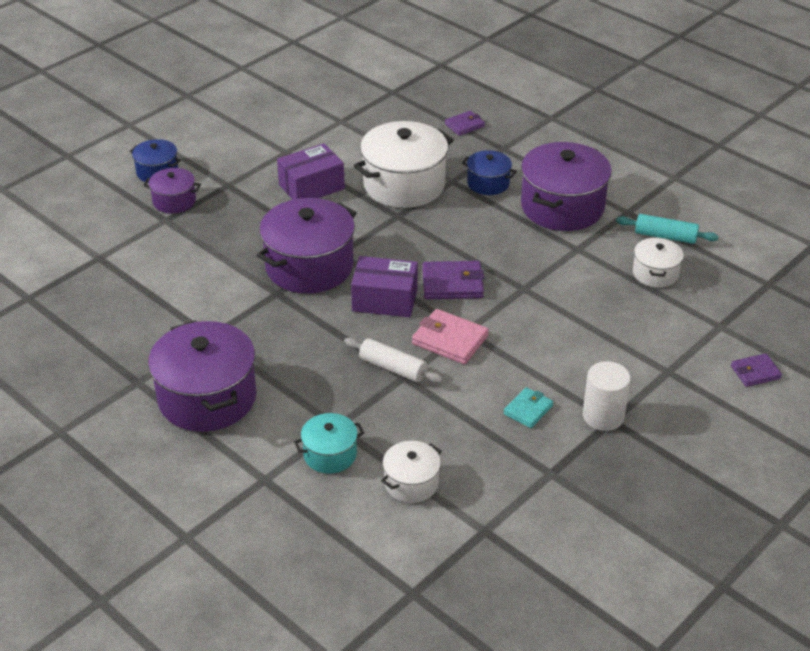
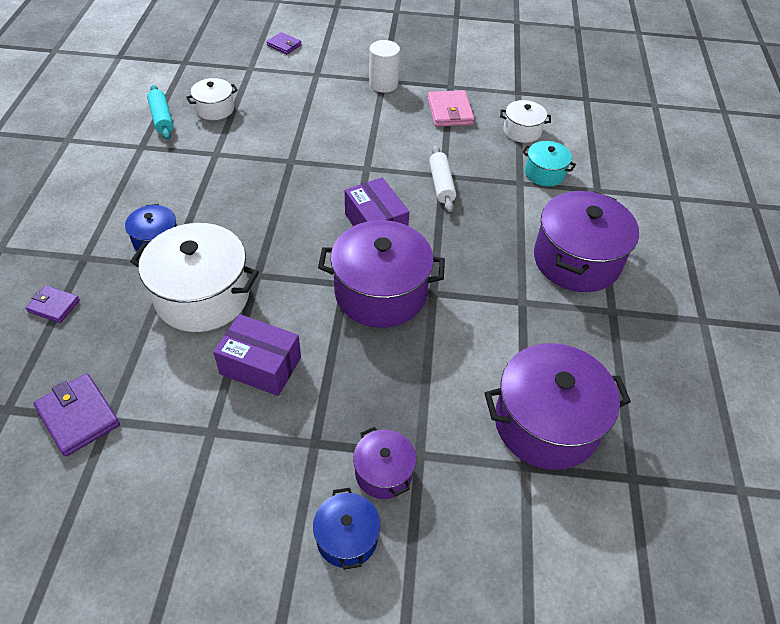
camera: 130 degrees left, 10 degrees up
pink wallet [412,309,489,364] -> pink wallet moved to [428,90,474,127]
purple wallet [423,261,484,299] -> purple wallet moved to [34,374,120,457]
turquoise wallet [504,387,553,428] -> none
purple pot [521,142,612,231] -> purple pot moved to [484,343,631,470]

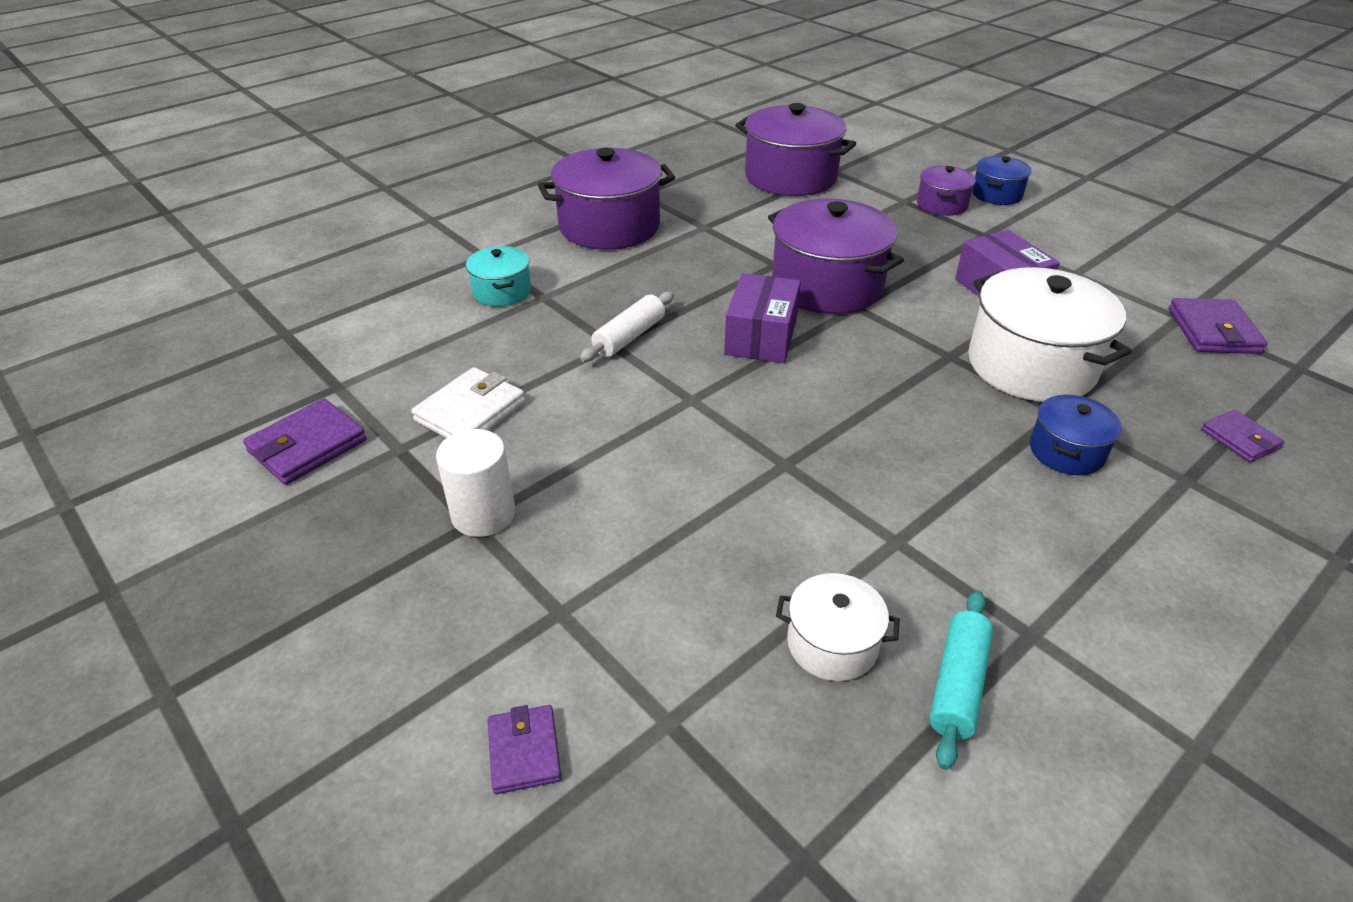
camera: 135 degrees left, 10 degrees down
pink wallet [428,90,474,127] -> white wallet [411,367,525,438]
white pot [500,100,551,143] -> none
none -> purple wallet [243,398,367,485]

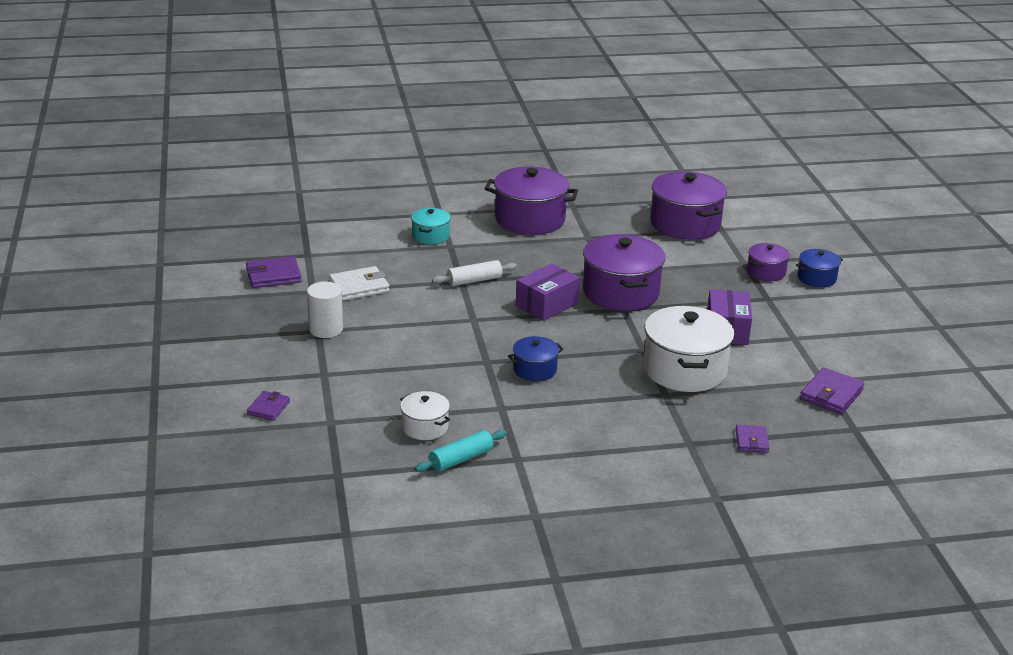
camera: 30 degrees right, 10 degrees down
blue pot [1030,395,1122,475] -> blue pot moved to [508,336,564,381]

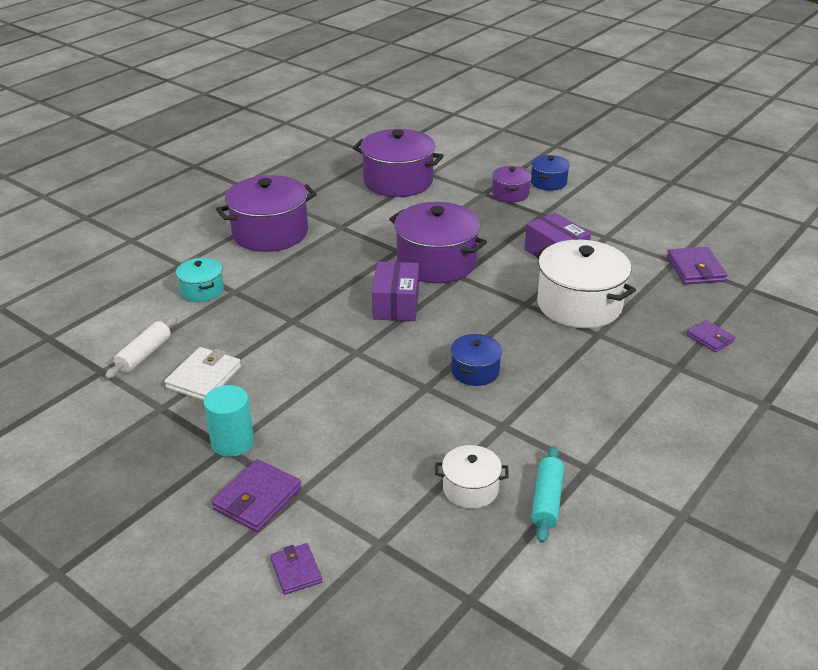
camera: 40 degrees left, 5 degrees up
purple wallet [246,256,302,288] -> purple wallet moved to [212,459,302,532]
white cylinder [307,282,343,338] -> turquoise cylinder [204,385,254,457]
white rolling pin [432,260,517,286] -> white rolling pin moved to [105,316,178,379]

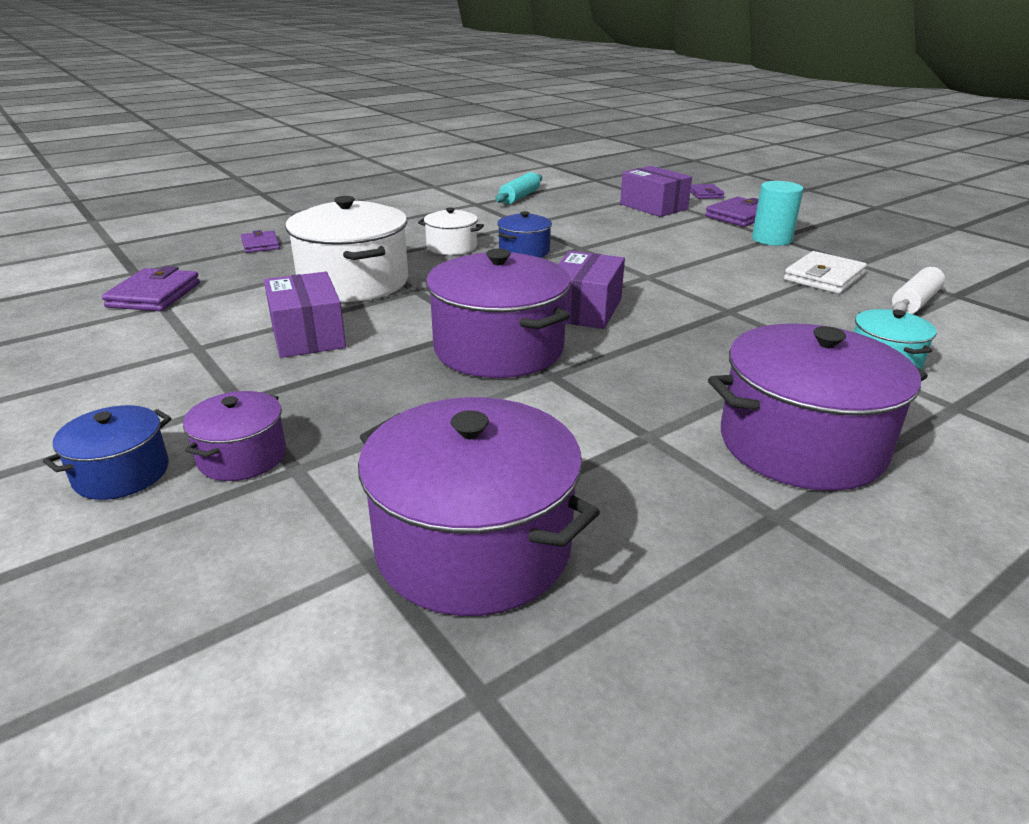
camera: 165 degrees left, 5 degrees down
white pot [435,445,509,509] -> white pot moved to [418,207,484,255]
none -> purple box [620,166,692,217]

